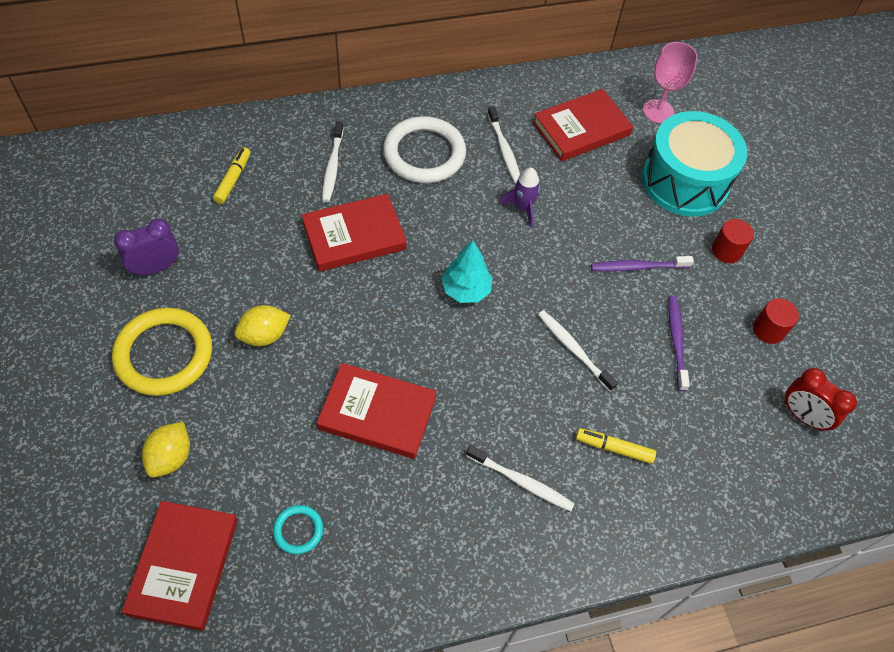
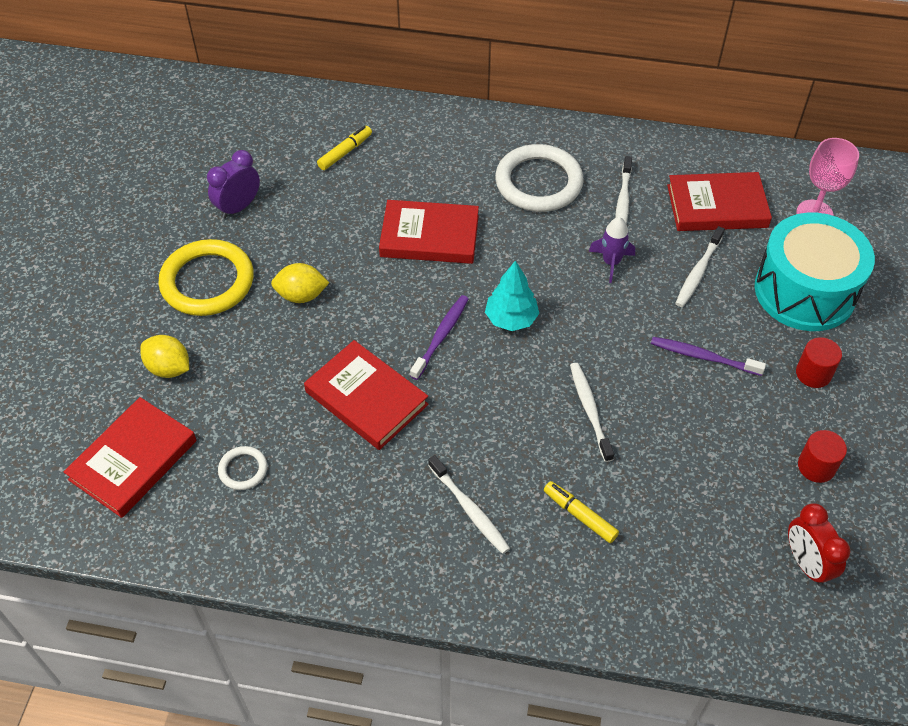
camera: 30 degrees right, 5 degrees down
purple clock [114,219,179,276] -> purple clock turned 45 degrees counterclockwise [207,150,260,219]
yellow lemon [142,422,190,477] -> yellow lemon turned 75 degrees clockwise [140,335,189,378]
turquoise ring [273,505,323,554] -> white ring [218,446,267,490]
white toothbrush [322,121,344,202] -> white toothbrush moved to [675,226,725,307]
purple toothbrush [668,296,690,391] -> purple toothbrush moved to [410,295,468,380]

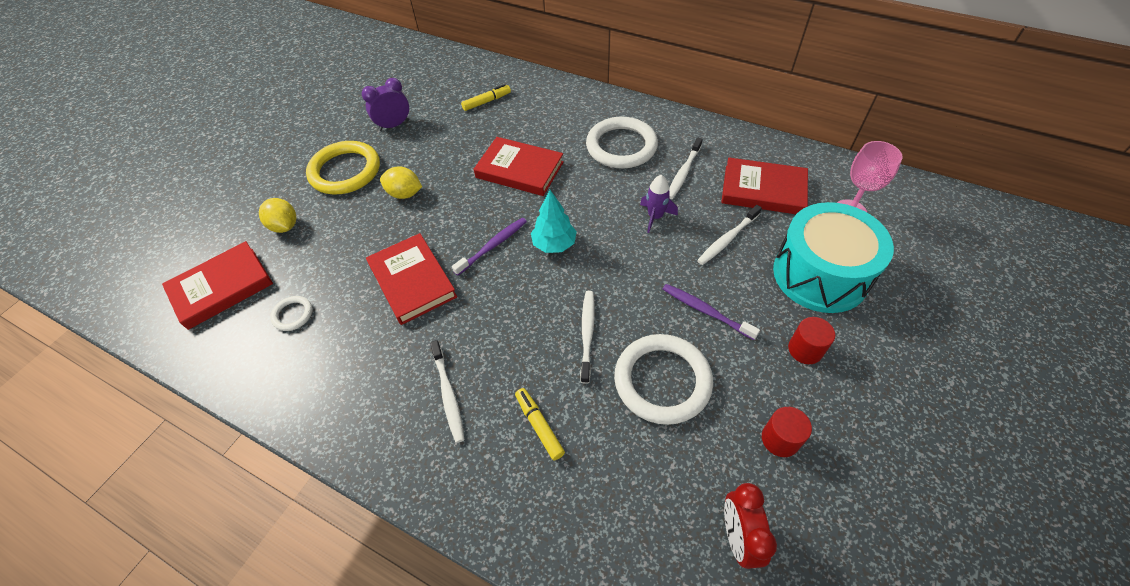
camera: 20 degrees right, 0 degrees up
none -> white ring [614,334,713,425]

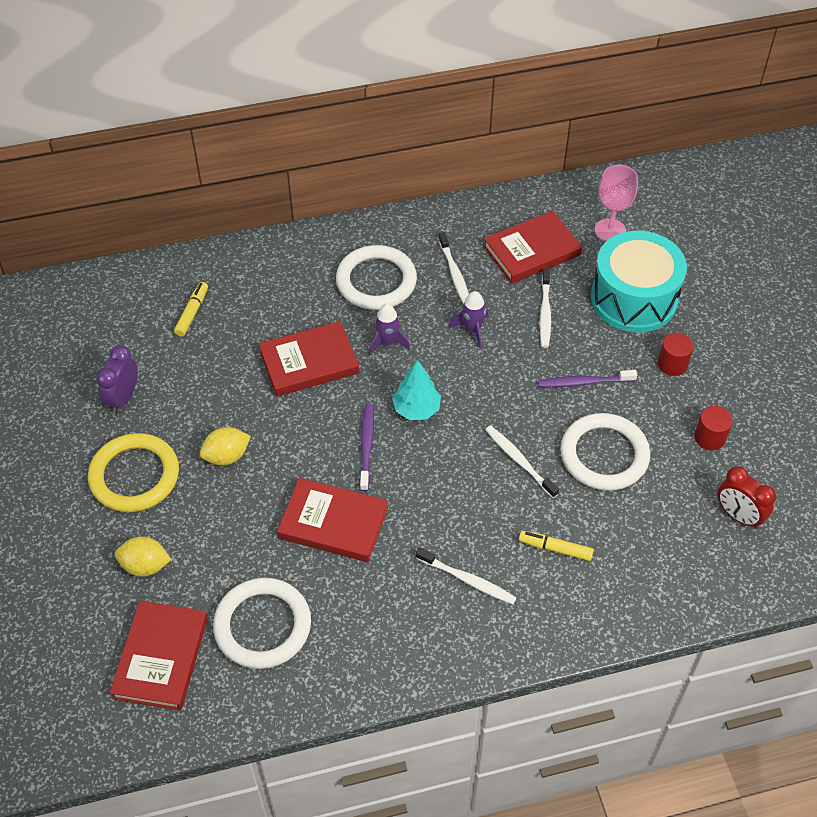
camera: 45 degrees left, 0 degrees up
white ring [270,296,312,331] -> white ring [213,578,311,669], size x2.15
none -> purple rocket [369,304,410,355]

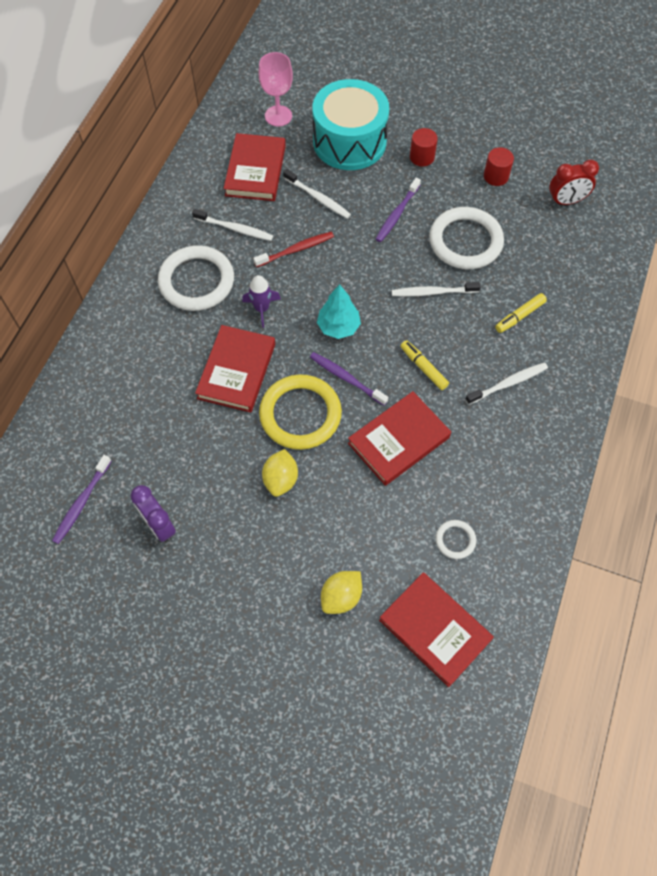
camera: 55 degrees left, 10 degrees up
yellow ring [88,433,179,512] -> yellow ring moved to [259,374,342,450]
yellow marker [174,282,208,337] -> yellow marker moved to [401,340,449,390]
white ring [213,578,311,669] -> white ring [436,520,476,559], size x0.46
purple rocket [449,291,488,348] -> red toothbrush [253,232,334,267]
none -> purple toothbrush [52,455,112,544]

